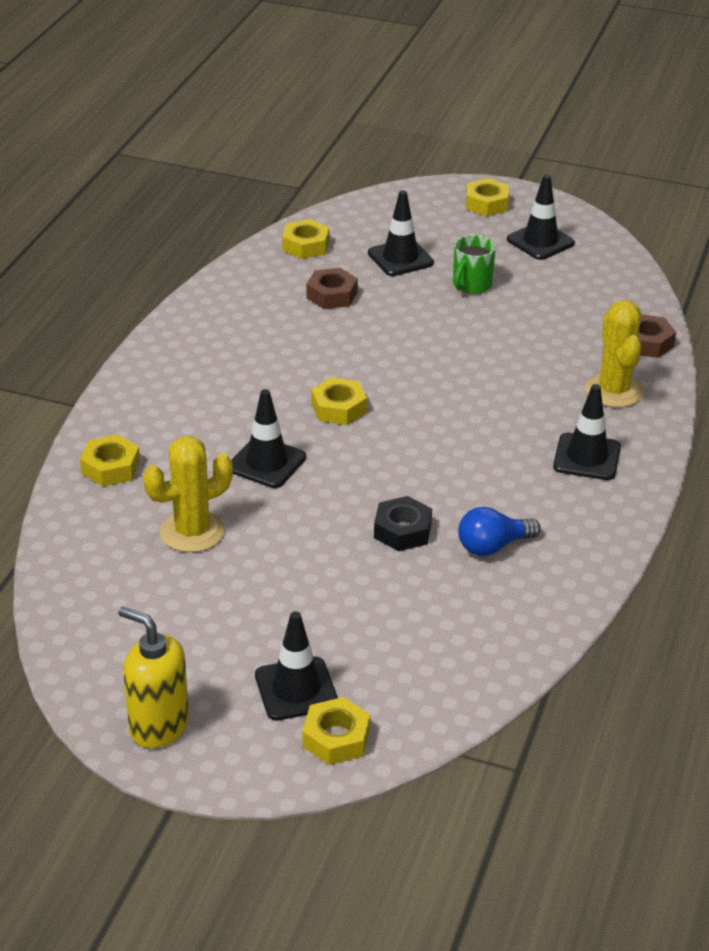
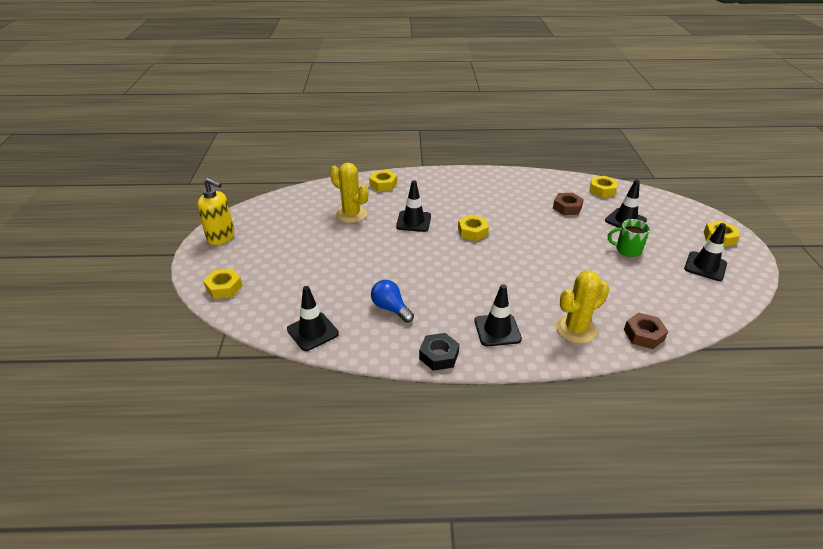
camera: 70 degrees right, 0 degrees up
yellow soap dispenser [118,607,189,748] -> yellow soap dispenser turned 105 degrees clockwise [197,178,235,245]
black traffic cone [255,611,338,721] -> black traffic cone moved to [287,286,339,351]
black nut [374,496,432,551] -> black nut moved to [419,333,459,371]

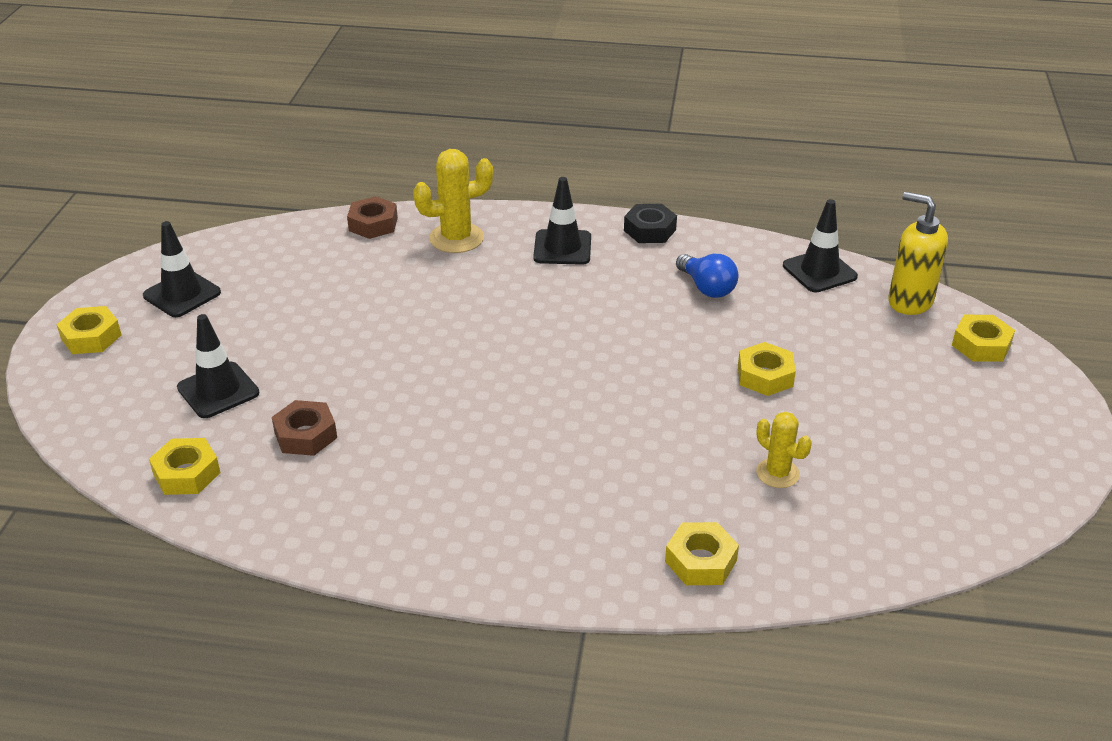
camera: 170 degrees left, 0 degrees up
yellow soap dispenser [197,178,235,245] -> yellow soap dispenser moved to [888,192,948,315]
yellow cactus [330,163,368,223] -> yellow cactus [756,412,812,488], size x0.62
black traffic cone [396,180,431,232] -> none
yellow nut [458,215,489,241] -> yellow nut moved to [738,342,796,396]
green mug [608,219,650,257] -> none

